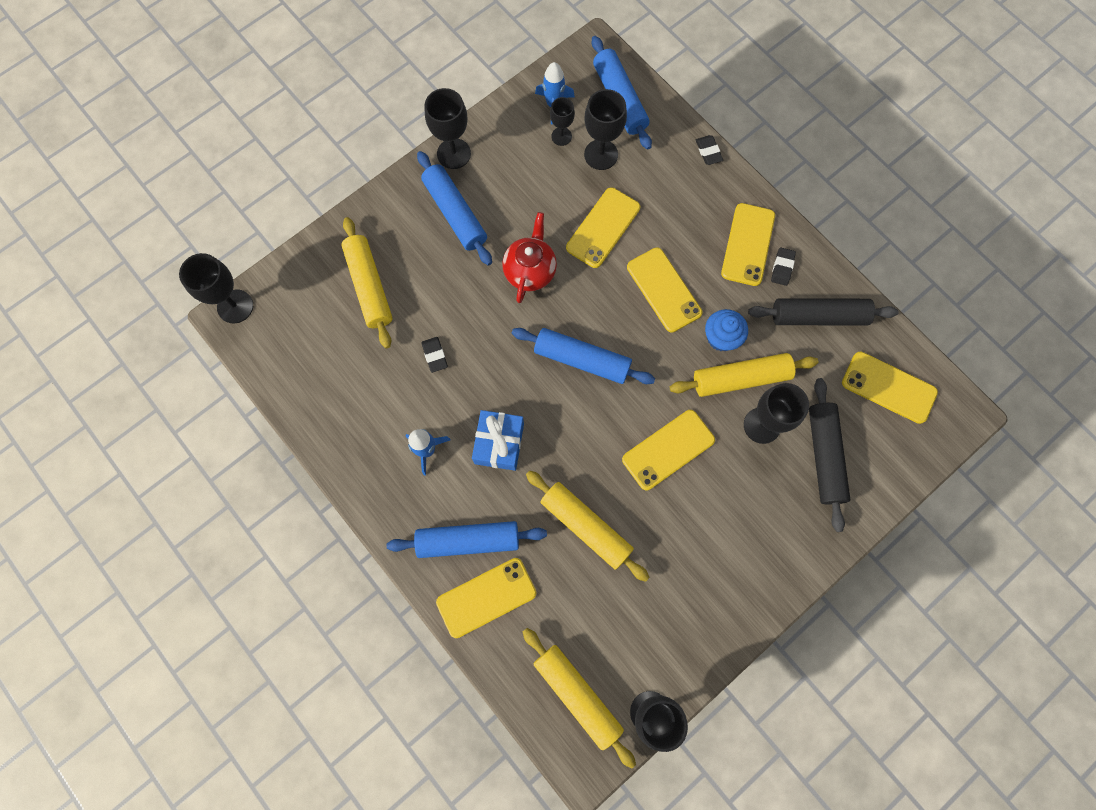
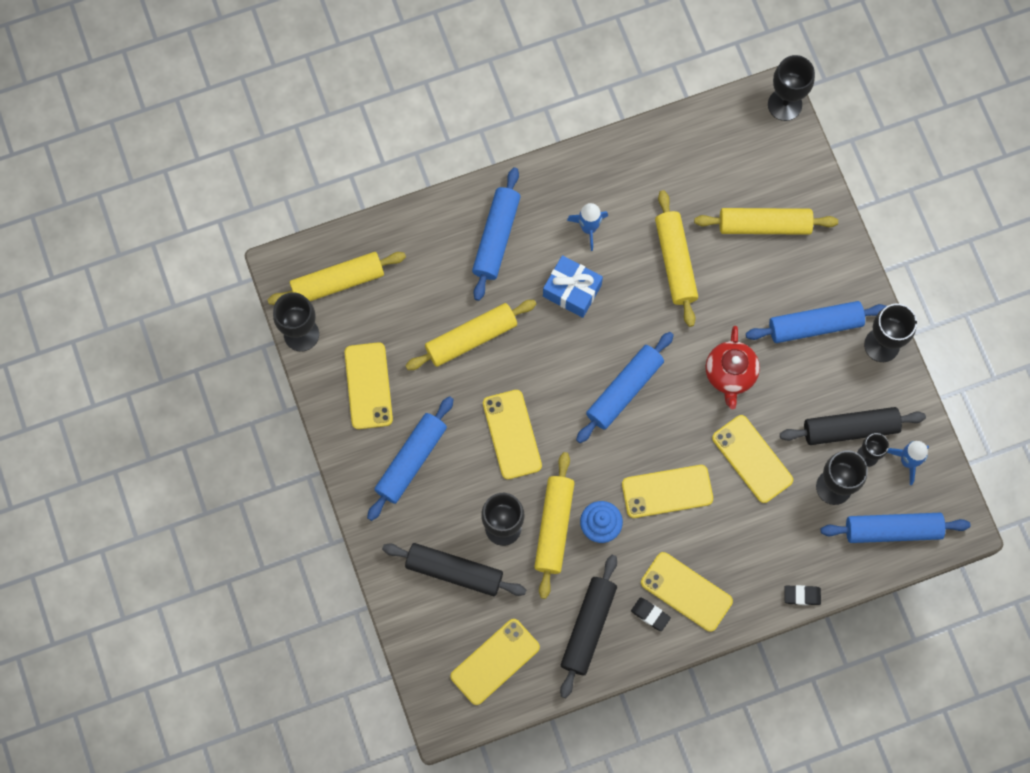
camera: 110 degrees right, 0 degrees up
black eraser [421,337,448,373] -> yellow rolling pin [655,190,698,327]
yellow phone [436,558,537,638] -> yellow phone moved to [345,342,393,429]
red teapot [502,212,557,303] -> red teapot turned 60 degrees clockwise [706,326,760,409]
none -> blue rolling pin [367,396,454,521]
none -> black rolling pin [780,407,926,445]

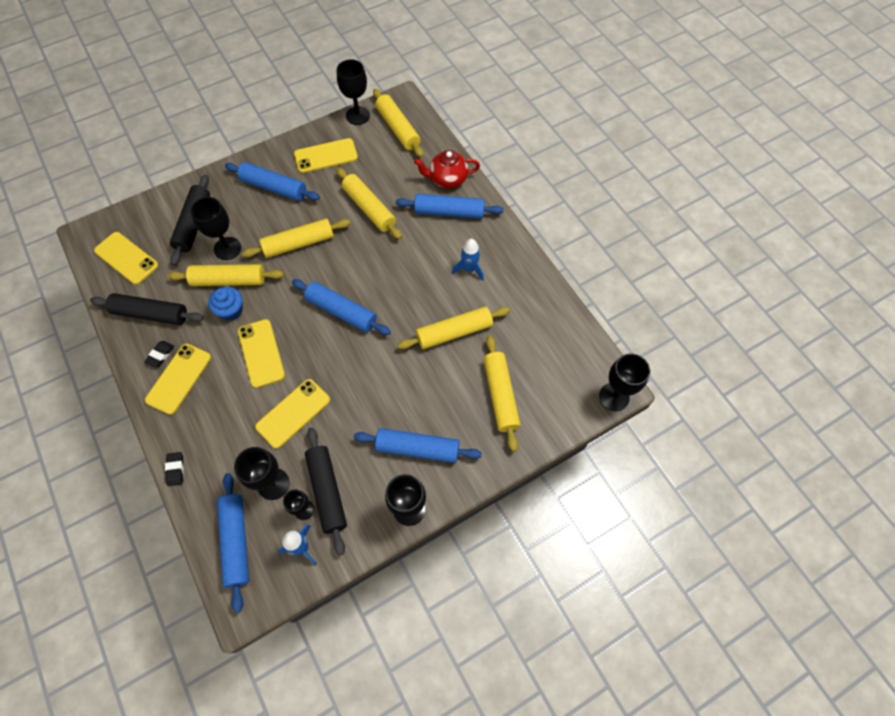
camera: 80 degrees right, 10 degrees down
yellow phone [483,390,542,479] -> yellow rolling pin [242,218,351,258]
blue gift [543,255,603,318] -> none
red teapot [706,326,760,409] -> red teapot moved to [414,150,480,188]
blue rolling pin [746,301,887,343] -> blue rolling pin turned 60 degrees counterclockwise [354,428,482,463]

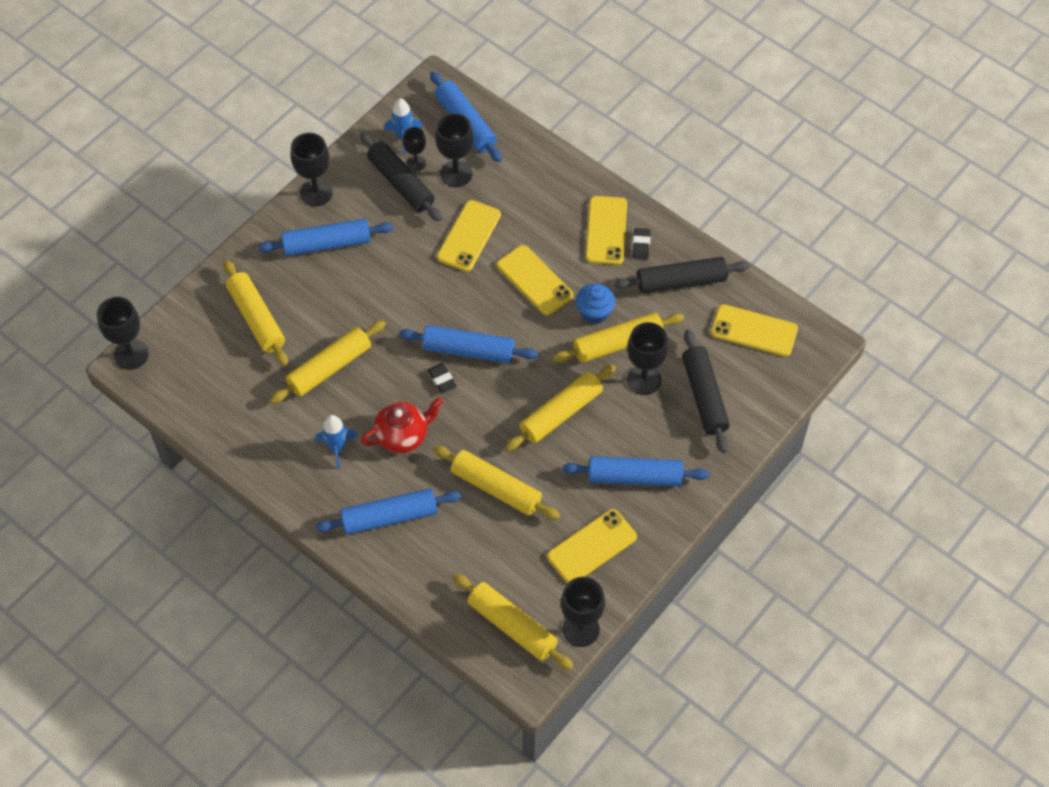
camera: 160 degrees right, 5 degrees down
black eraser [165,452,184,486] -> black eraser moved to [428,363,457,393]
red teapot [414,150,480,188] -> red teapot moved to [361,397,443,453]

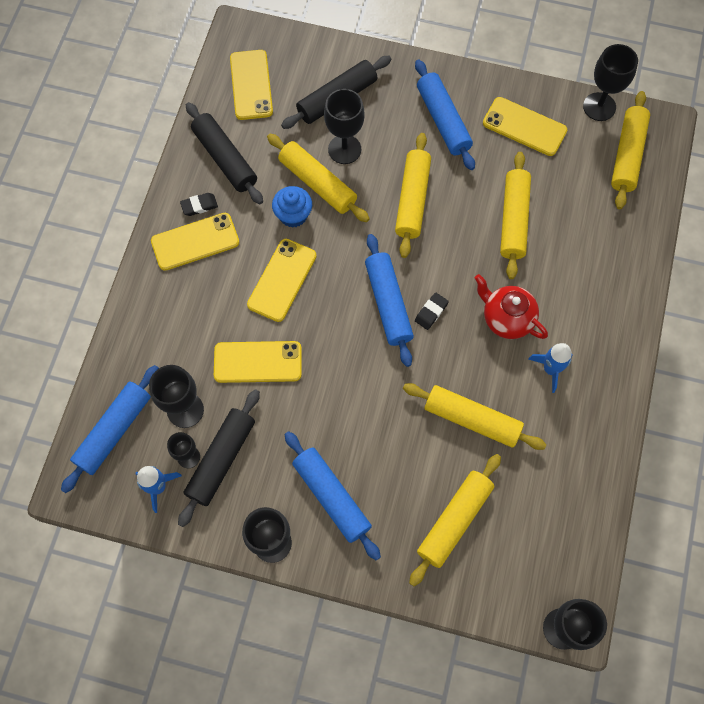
camera: 115 degrees left, 10 degrees up
blue rolling pin [316,488,462,535] -> none
yellow rolling pin [505,364,616,451] -> yellow rolling pin turned 75 degrees clockwise [395,133,431,258]

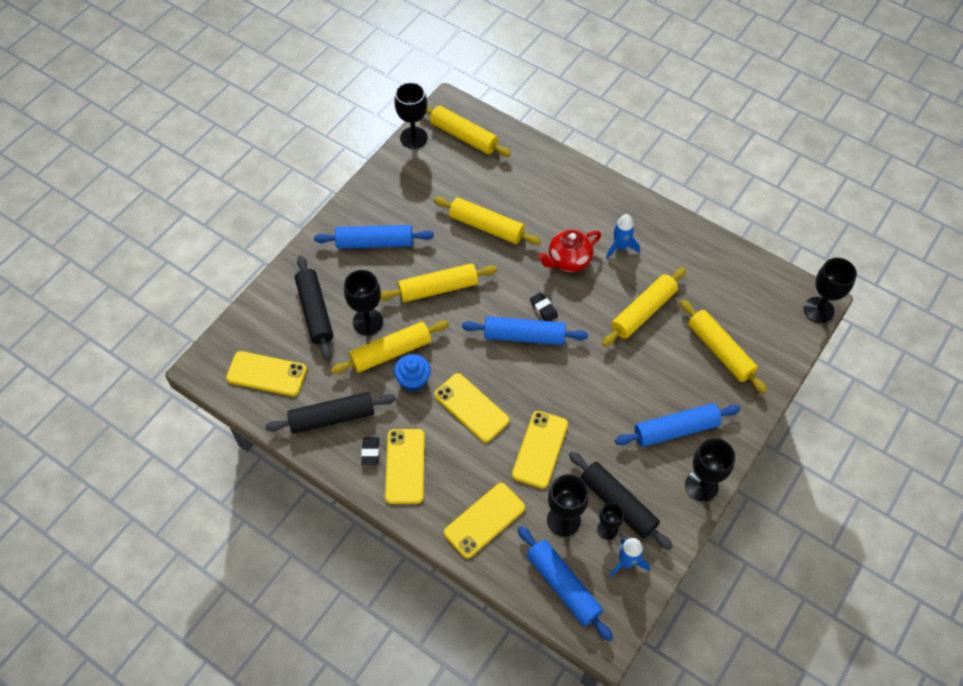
camera: 70 degrees left, 10 degrees down
yellow rolling pin [395,133,431,258] -> yellow rolling pin turned 45 degrees counterclockwise [380,263,498,302]
yellow phone [483,97,567,156] -> yellow phone moved to [444,483,525,558]

